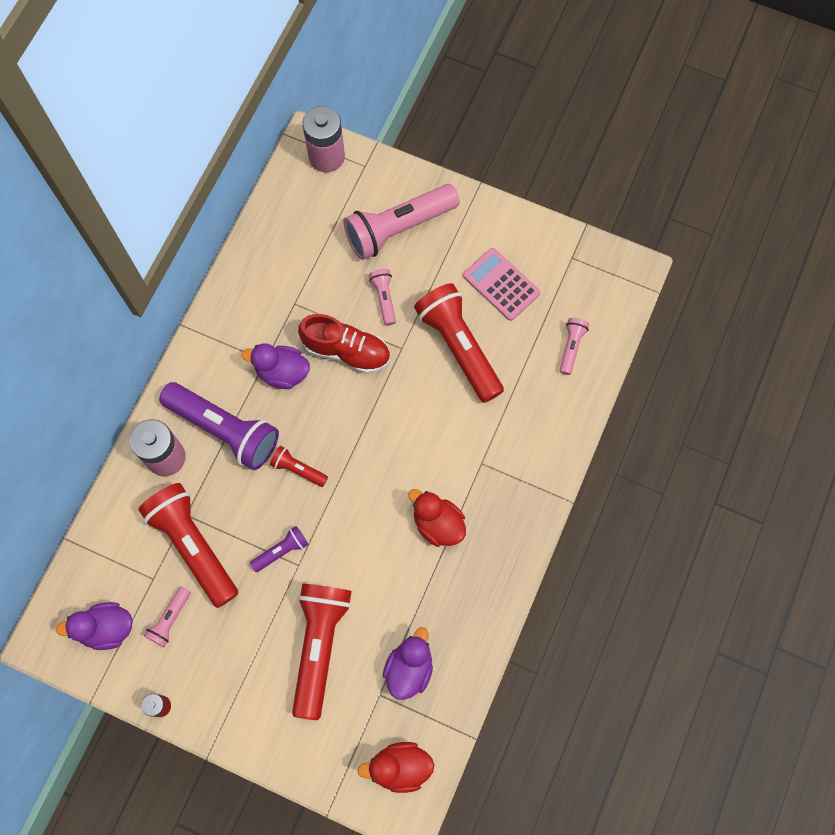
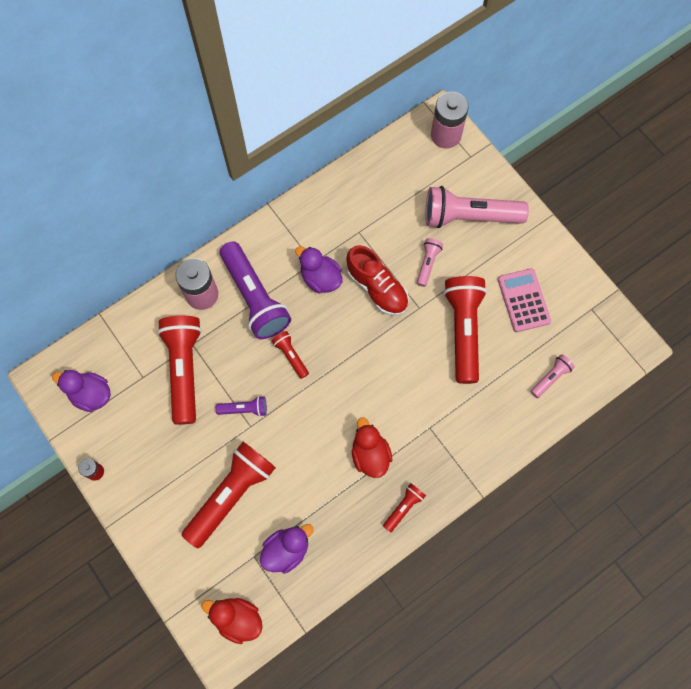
camera: 30 degrees right, 0 degrees up
pink flashlight [144,587,191,647] -> none
none -> red flashlight [383,483,426,532]

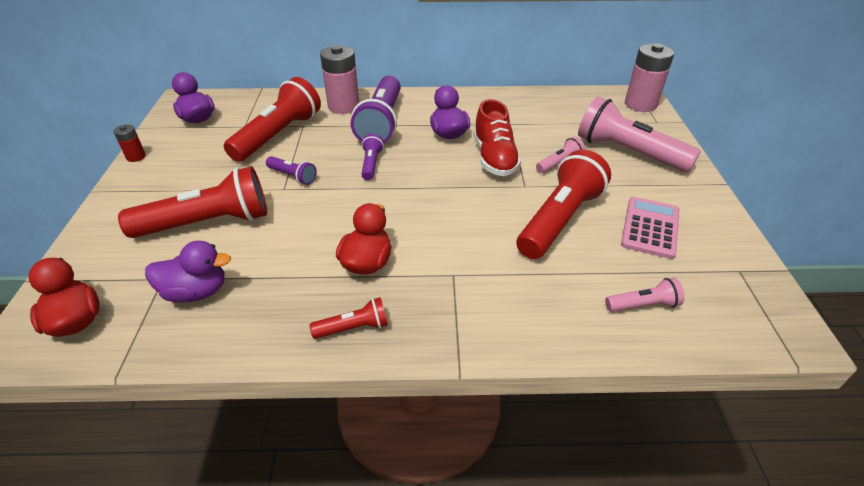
camera: 35 degrees right, 30 degrees down
red flashlight [272,331,309,379] -> purple flashlight [361,134,384,180]

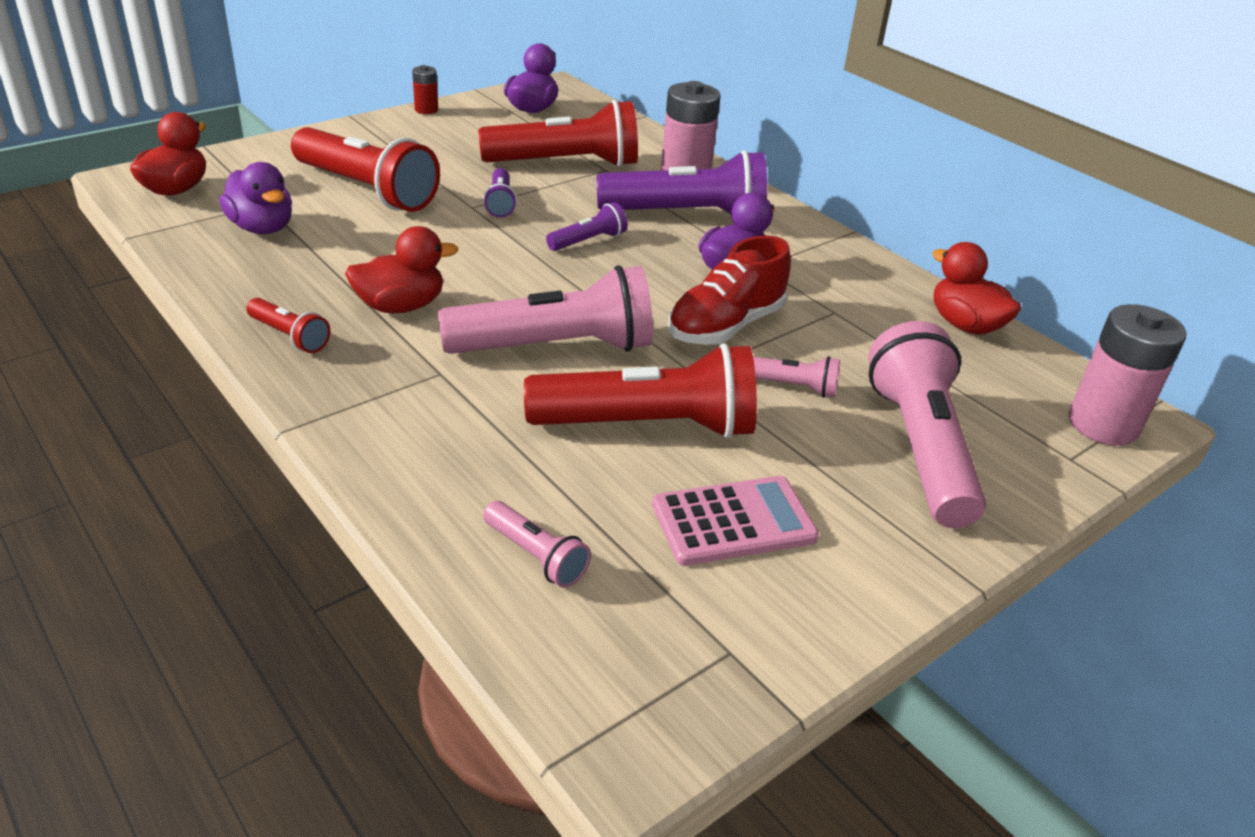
camera: 50 degrees right, 5 degrees down
purple flashlight [351,76,401,144] -> purple flashlight turned 150 degrees counterclockwise [597,150,767,214]
none -> pink flashlight [438,265,653,354]
none -> red duck [932,242,1021,335]

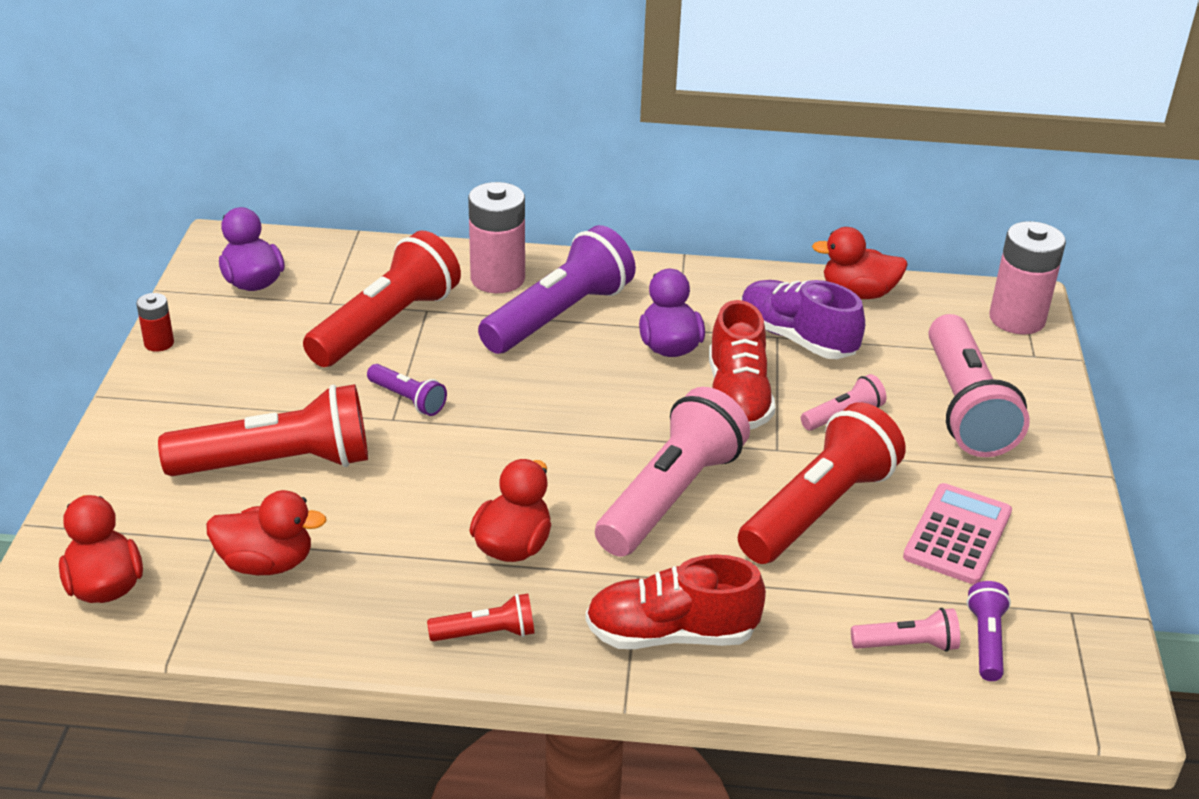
camera: 45 degrees left, 0 degrees up
purple duck [219,162,292,234] -> red duck [206,490,327,575]
purple flashlight [546,202,627,251] -> purple flashlight moved to [967,581,1011,681]
pink flashlight [868,321,986,528] -> pink flashlight turned 135 degrees counterclockwise [929,314,1030,457]
none -> red shoe [585,554,766,649]
none -> purple shoe [741,280,865,359]

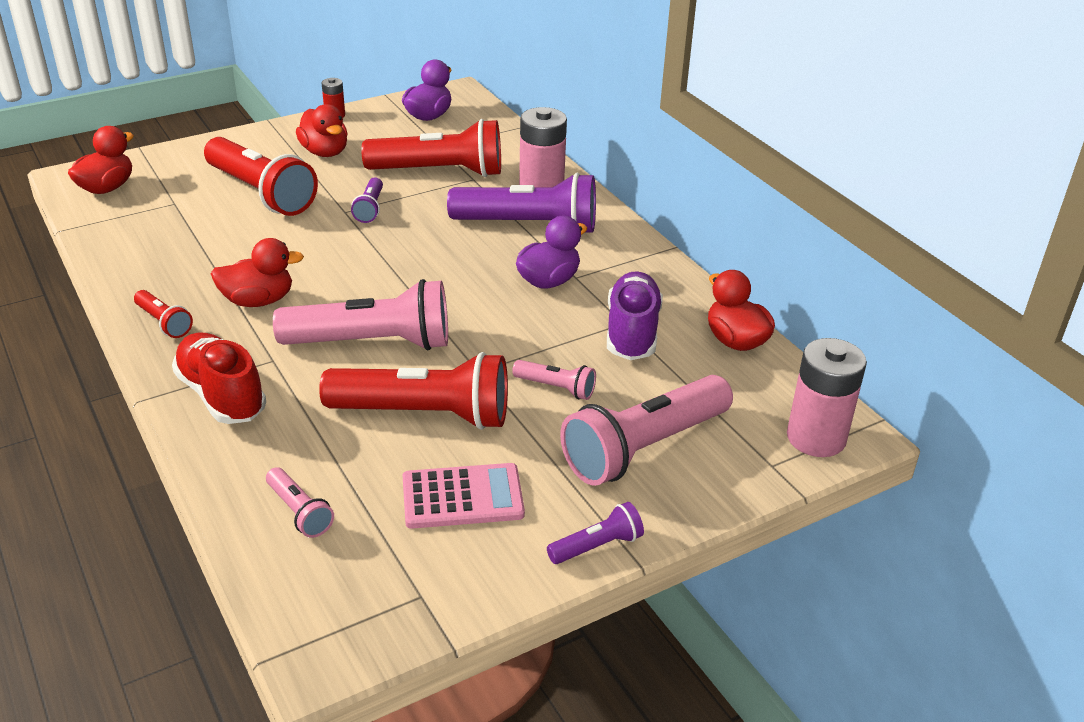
camera: 55 degrees right, 0 degrees up
red duck [206,490,327,575] -> red duck moved to [296,104,348,157]
red shoe [709,300,776,429] -> none
purple flashlight [967,581,1011,681] -> purple flashlight moved to [547,502,644,564]

